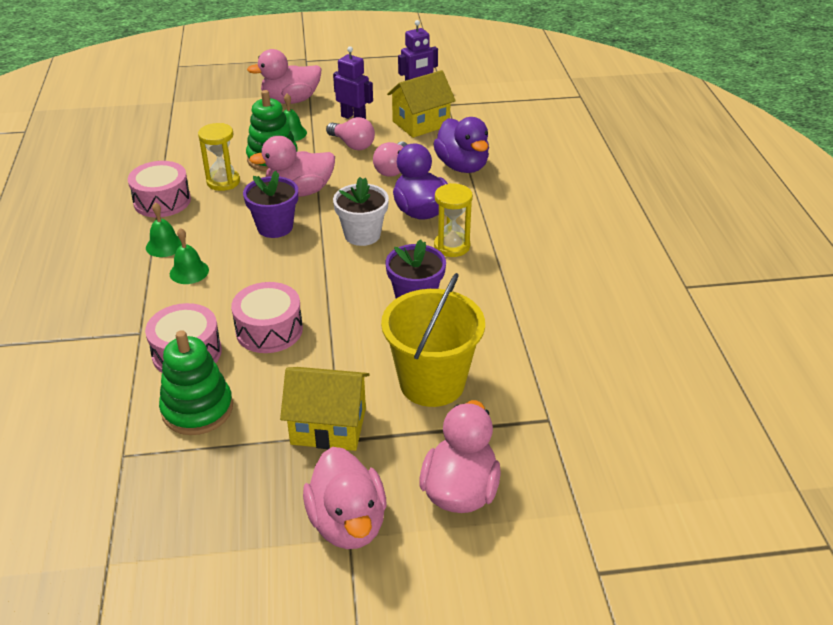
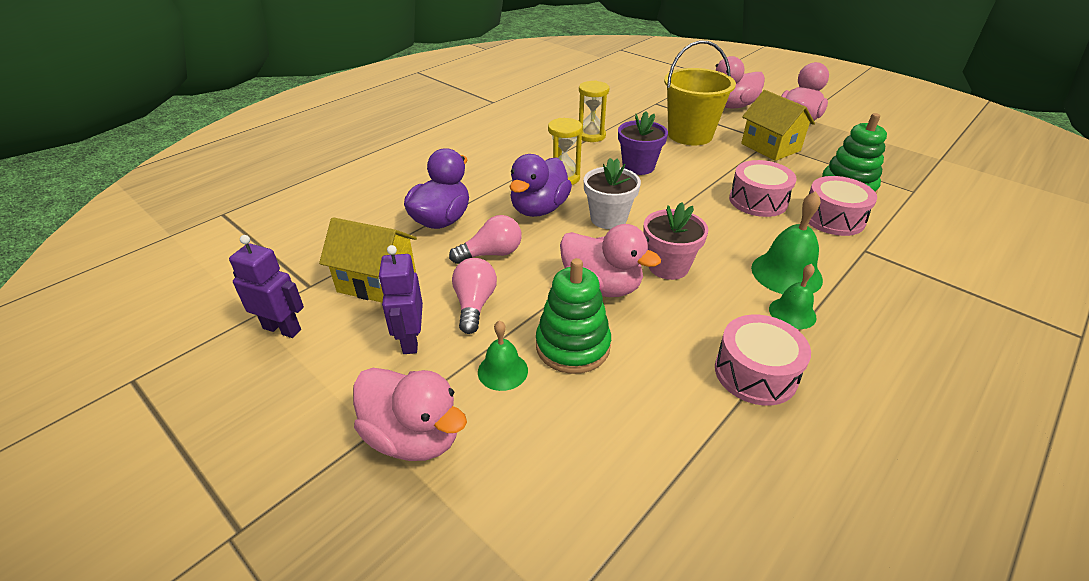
camera: 130 degrees left, 0 degrees up
green bell [170,228,209,284] -> green bell [751,191,823,294], size x1.63
yellow hourglass [198,123,240,191] -> yellow hourglass moved to [579,80,609,142]
purple flower pot [243,171,298,238] -> pink flower pot [643,202,708,280]

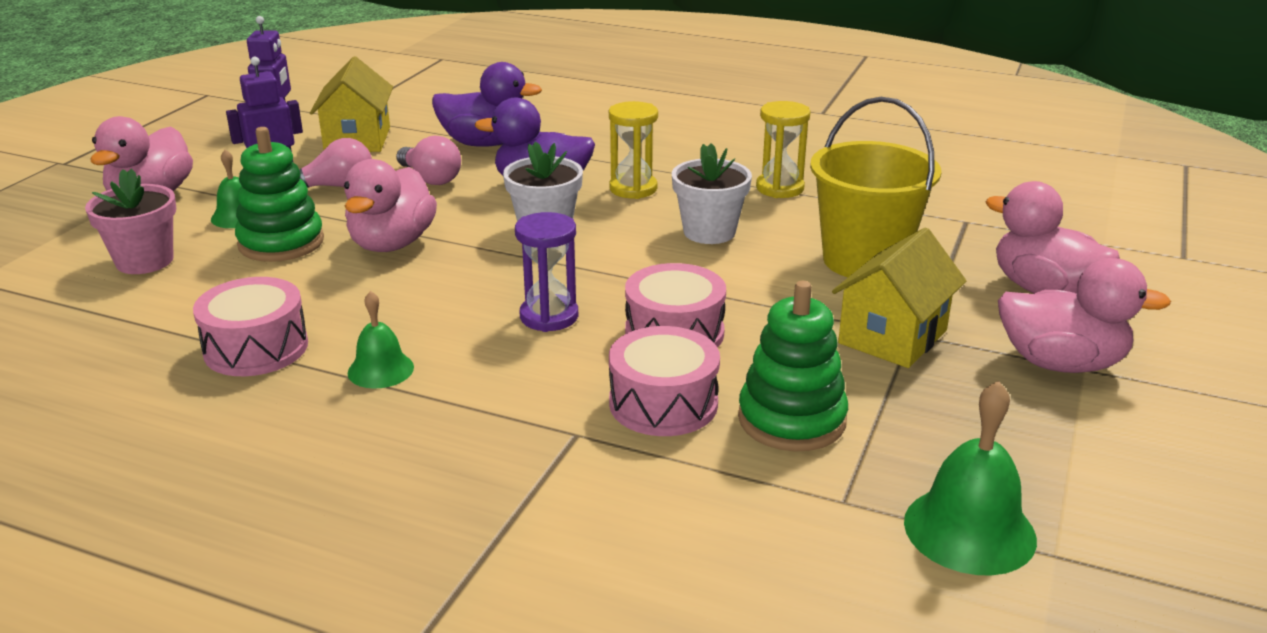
camera: 70 degrees right, 10 degrees down
purple flower pot [618,111,668,175] -> white flower pot [672,143,752,244]
pink flower pot [643,202,708,280] -> pink flower pot moved to [85,169,176,274]
green bell [751,191,823,294] -> green bell moved to [904,381,1037,576]
none -> purple hourglass [515,212,578,332]

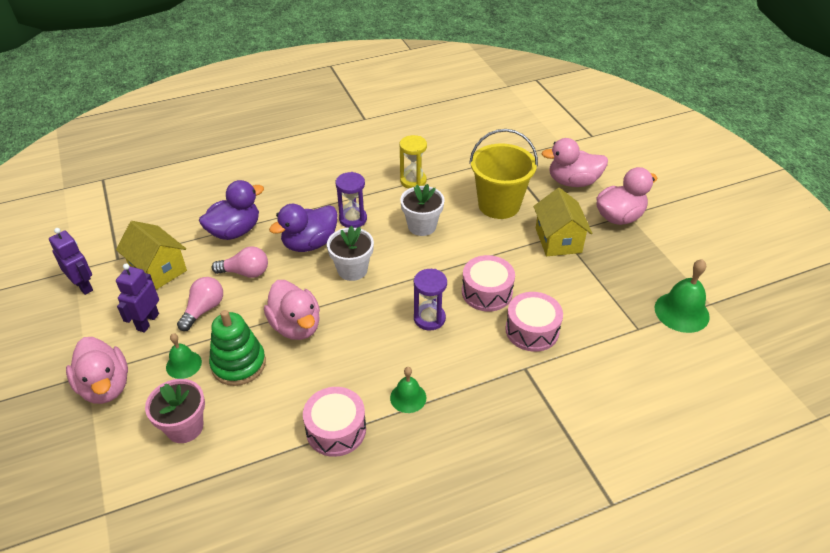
camera: 45 degrees left, 15 degrees up
yellow hourglass [609,101,658,199] -> purple hourglass [336,172,367,228]
green stacking toy [738,281,848,452] -> none

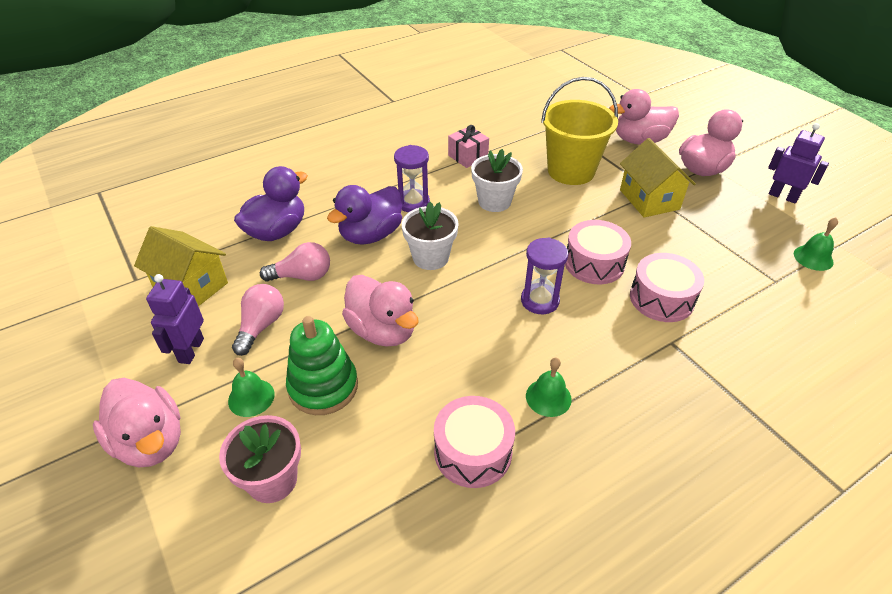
camera: 10 degrees left, 0 degrees up
purple robot [49,228,93,295] -> purple robot moved to [768,123,829,204]
yellow hourglass [399,135,427,188] -> pink gift [448,125,489,168]
green bell [655,259,710,333] -> green bell [794,217,838,271], size x0.61

